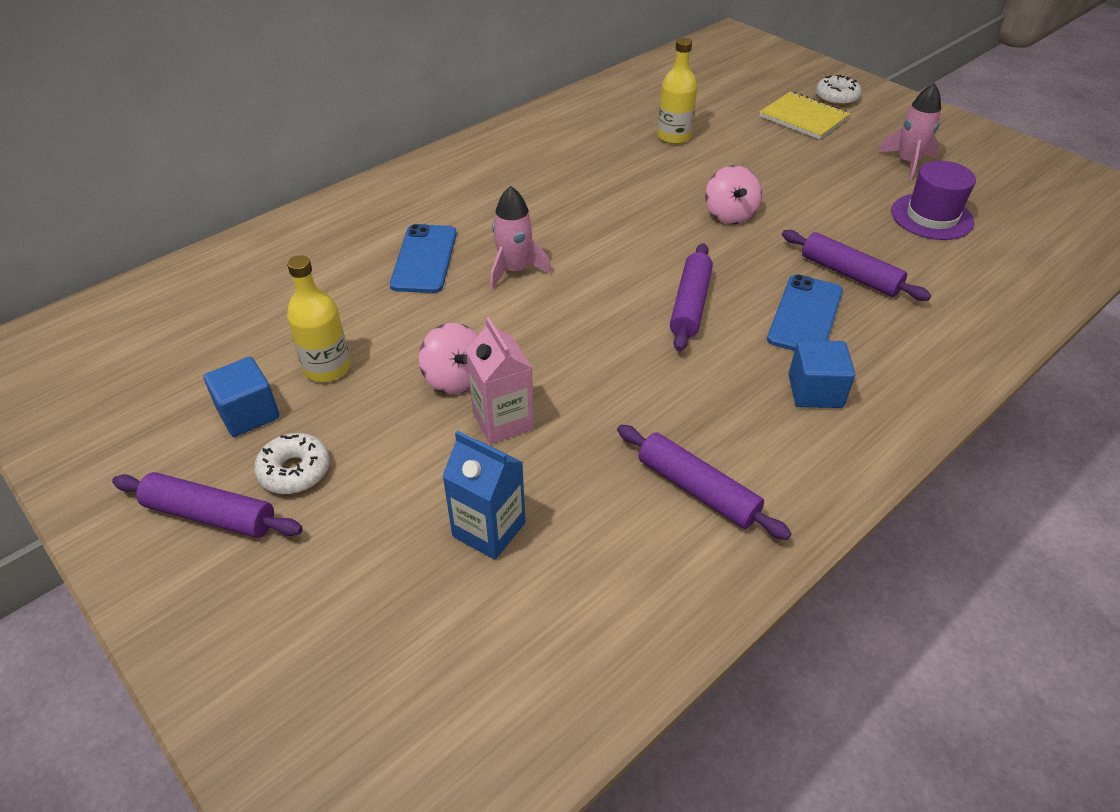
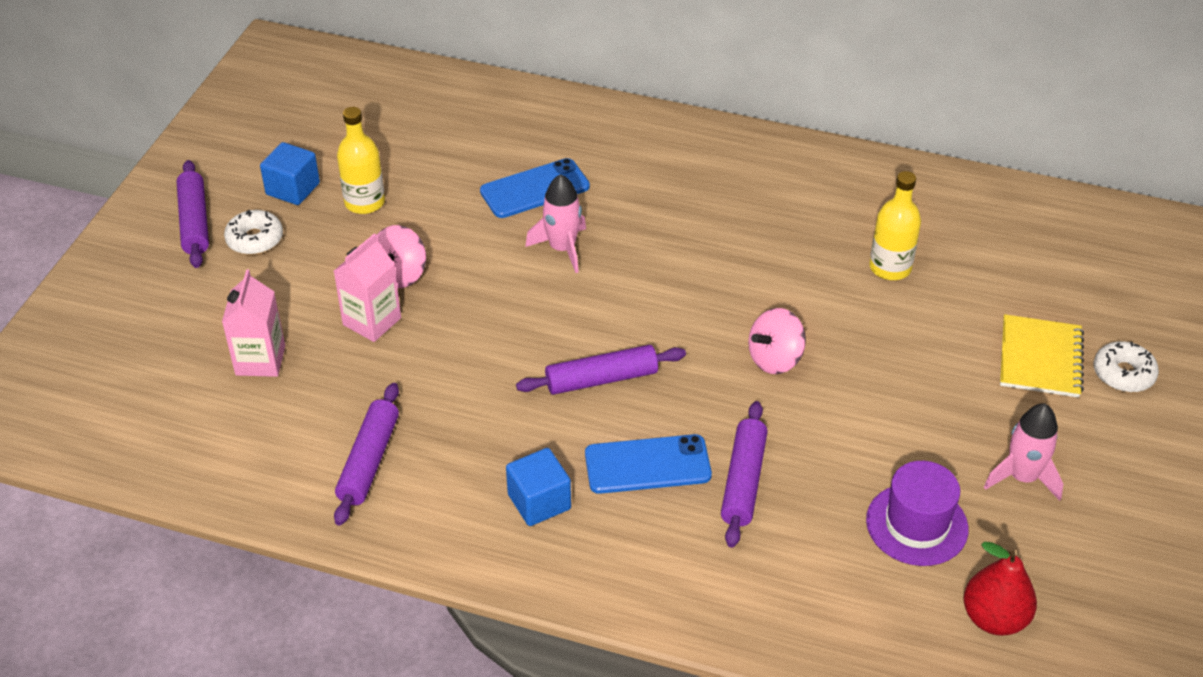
camera: 60 degrees right, 0 degrees up
blue carton [442,431,525,560] -> pink carton [222,269,285,377]
none -> red pear [964,542,1037,636]

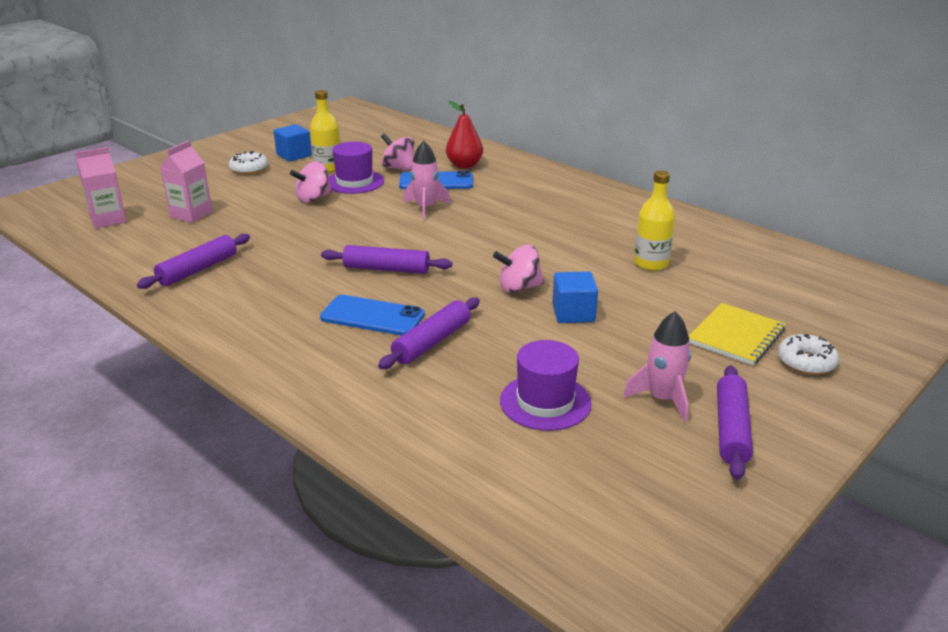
camera: 25 degrees right, 15 degrees down
purple rolling pin [176,160,209,268] -> purple rolling pin moved to [717,365,753,480]
pink carton [334,233,401,342] -> pink carton moved to [75,147,127,228]
blue cube [506,448,571,526] -> blue cube moved to [552,271,598,323]
red pear [964,542,1037,636] -> red pear moved to [446,101,483,169]
none -> purple hat [328,142,384,194]
none -> pink spinning top [381,133,414,171]

